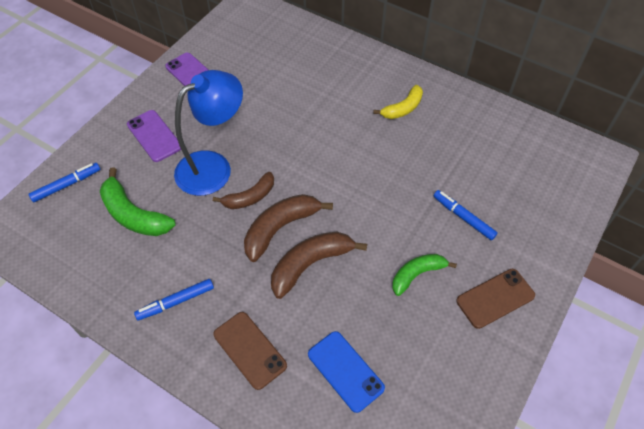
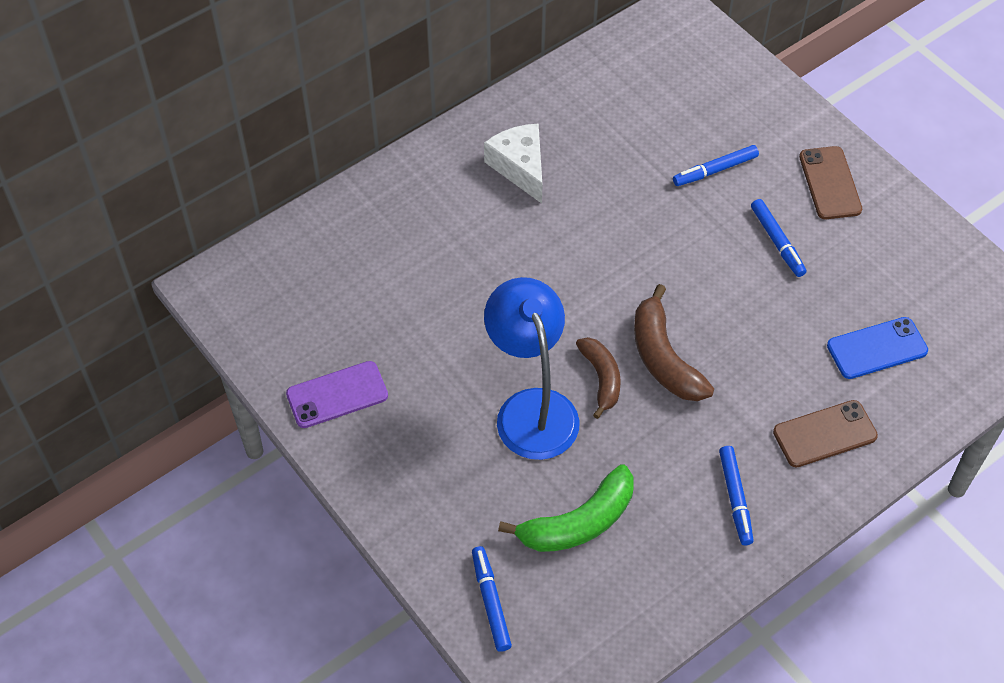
camera: 70 degrees left, 0 degrees up
purple phone [127,110,181,162] -> none
brown banana [271,232,367,299] -> none
yellow banana [373,85,423,119] -> white cheese [484,123,543,204]
green banana [392,254,457,296] -> blue marker [751,199,806,277]

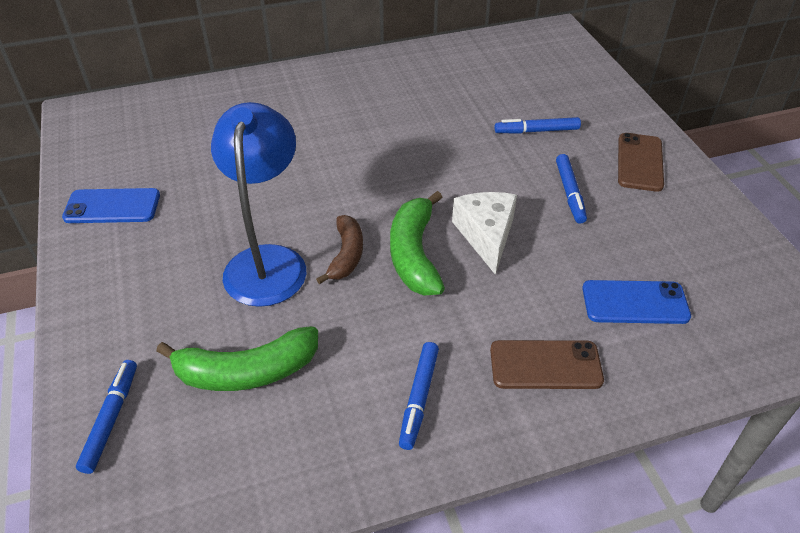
camera: 20 degrees right, 10 degrees down
purple phone [286,361,388,428] -> blue phone [62,188,160,223]
white cheese [484,123,543,204] -> white cheese moved to [452,192,517,275]
brown banana [634,284,714,401] -> green banana [390,191,445,295]

